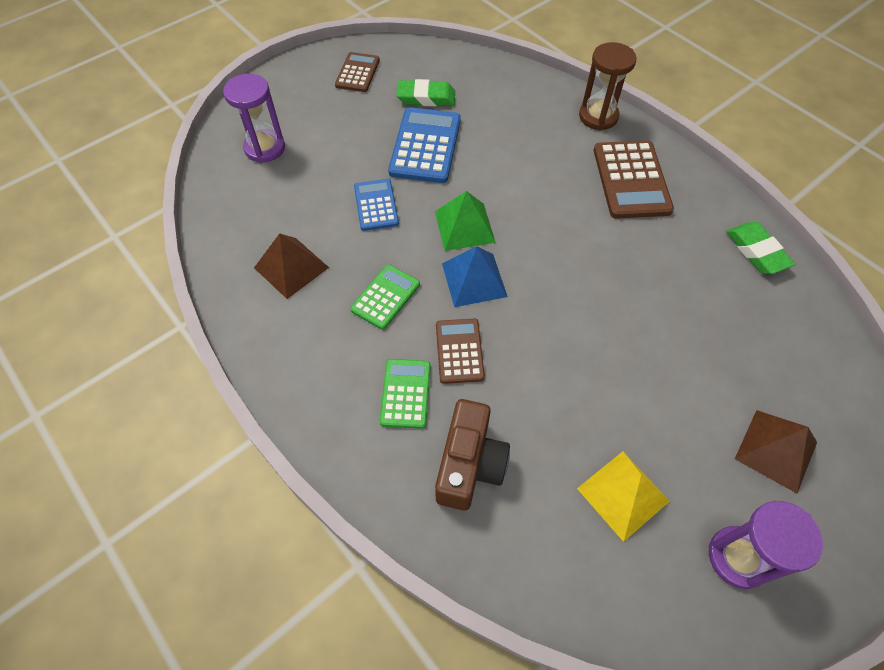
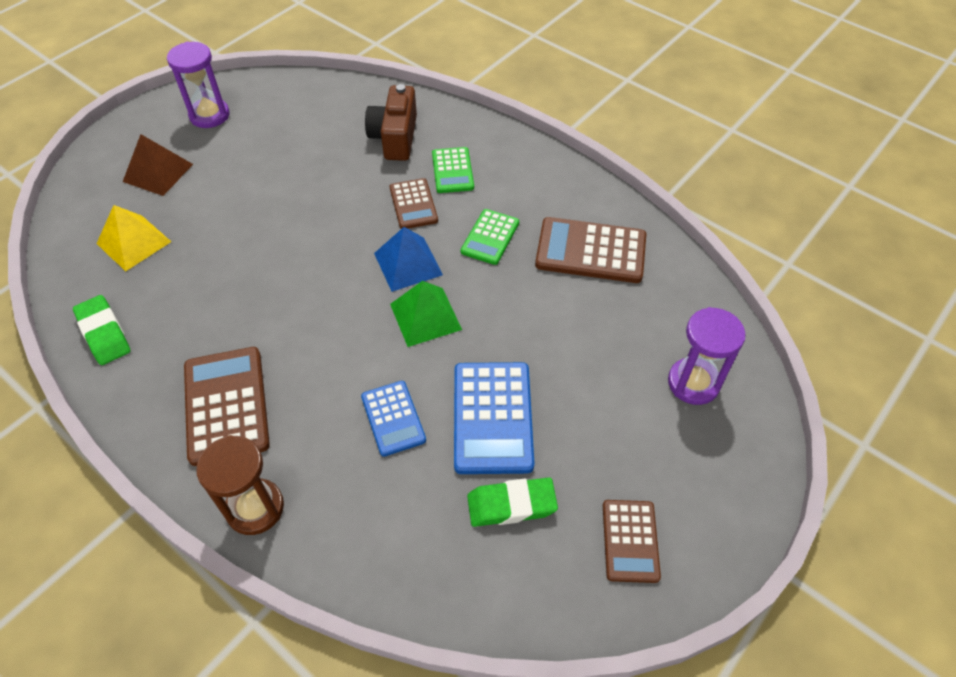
camera: 170 degrees right, 5 degrees down
brown pyramid [254,233,329,299] -> brown calculator [535,217,646,283]
blue calculator [354,179,399,231] -> blue calculator moved to [361,381,426,457]
yellow pyramid [577,451,670,542] -> yellow pyramid moved to [96,205,171,271]

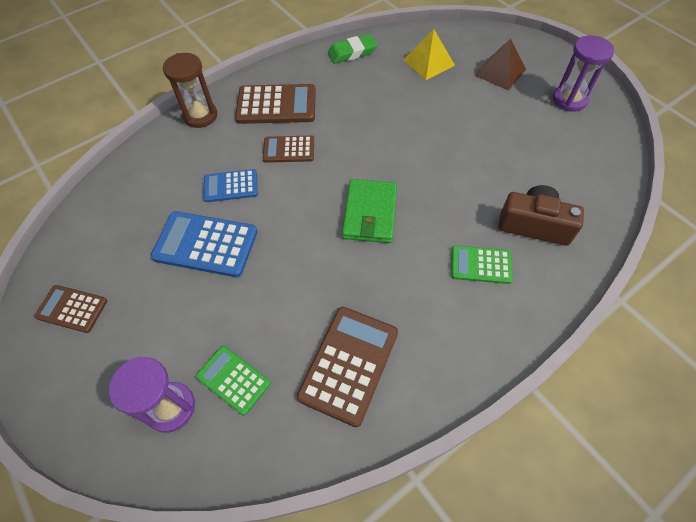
camera: 105 degrees right, 5 degrees up
blue pyramid [374,227,443,292] -> green wallet [342,179,397,243]
brown calculator [390,178,438,229] -> brown calculator moved to [263,136,314,163]
green pyramid [390,281,462,347] -> none
green calculator [461,209,519,265] -> green calculator moved to [196,346,271,416]
green eraser [467,477,558,527] -> none

